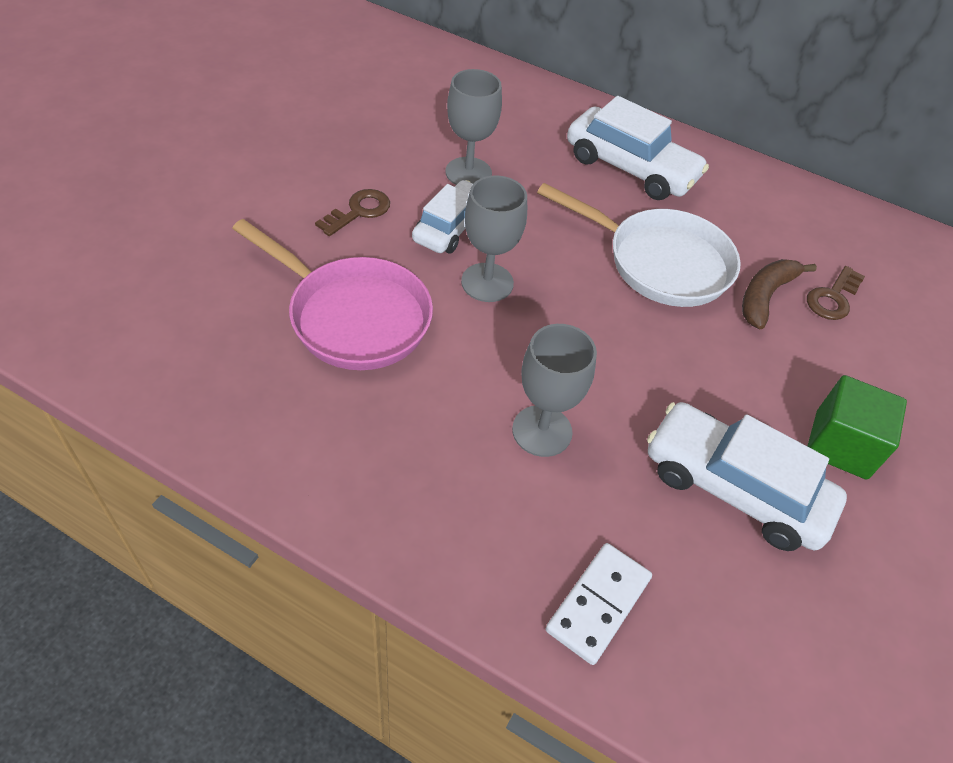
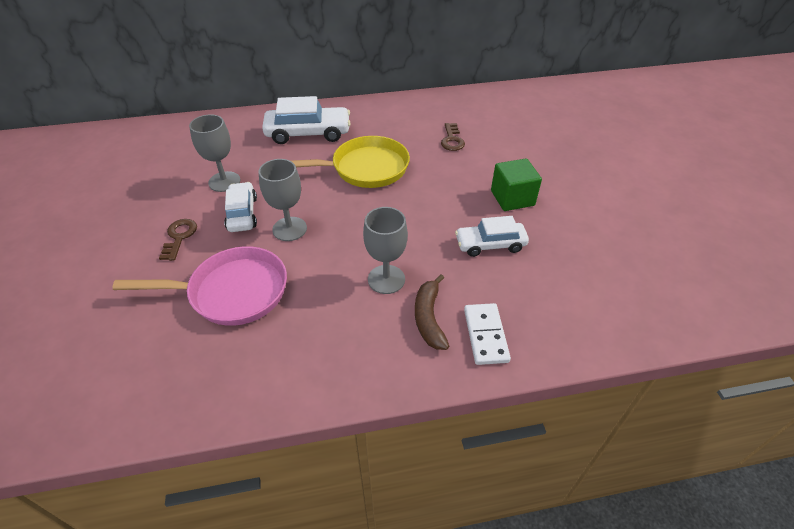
camera: 35 degrees left, 5 degrees down
white pan [537,183,741,307] -> yellow pan [291,136,410,188]
white car [647,402,847,551] -> white car [455,216,529,257], size x0.65
brown banana [742,259,817,329] -> brown banana moved to [415,274,449,350]

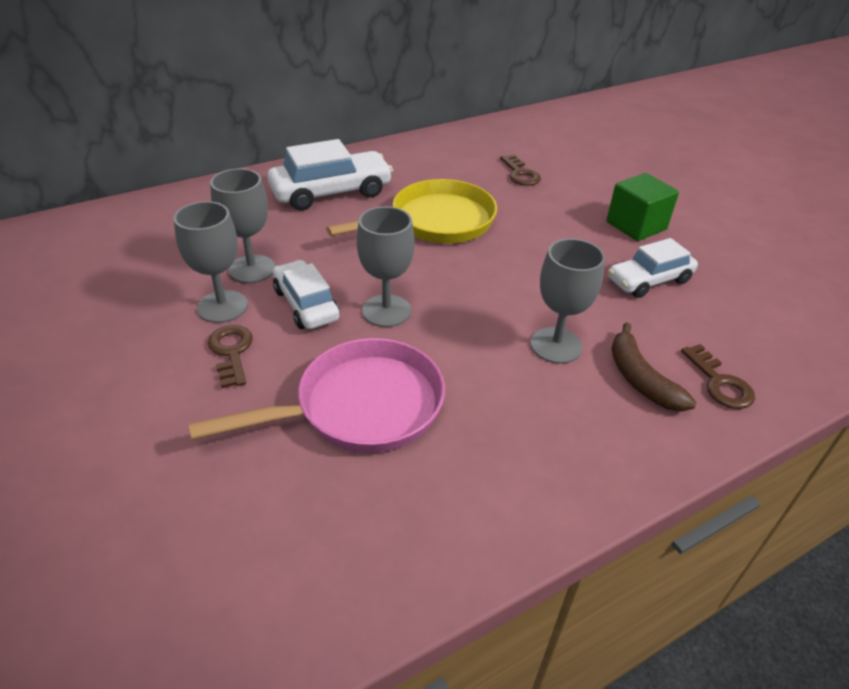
camera: 20 degrees left, 5 degrees down
white domino [464,303,511,365] -> brown key [681,344,755,409]
none -> grey goblet [174,201,248,323]

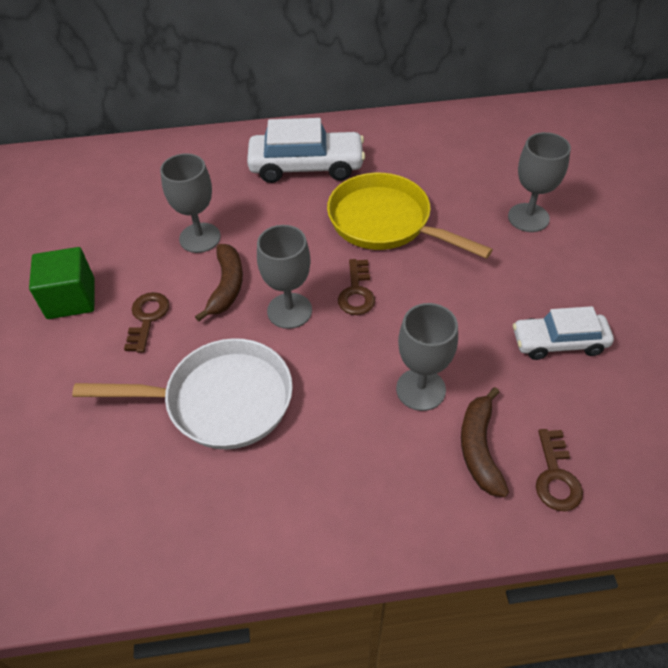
camera: 25 degrees right, 10 degrees up
grey goblet [174,201,248,323] -> grey goblet moved to [508,132,571,232]
pink pan [188,338,445,453] -> white pan [72,338,293,449]
white car [273,260,340,329] -> brown banana [195,244,243,322]
yellow pan [326,179,497,244] -> yellow pan turned 135 degrees counterclockwise [327,173,493,259]
brown key [500,154,541,186] -> brown key moved to [338,259,375,315]
green cube [607,173,679,241] -> green cube moved to [29,247,95,319]

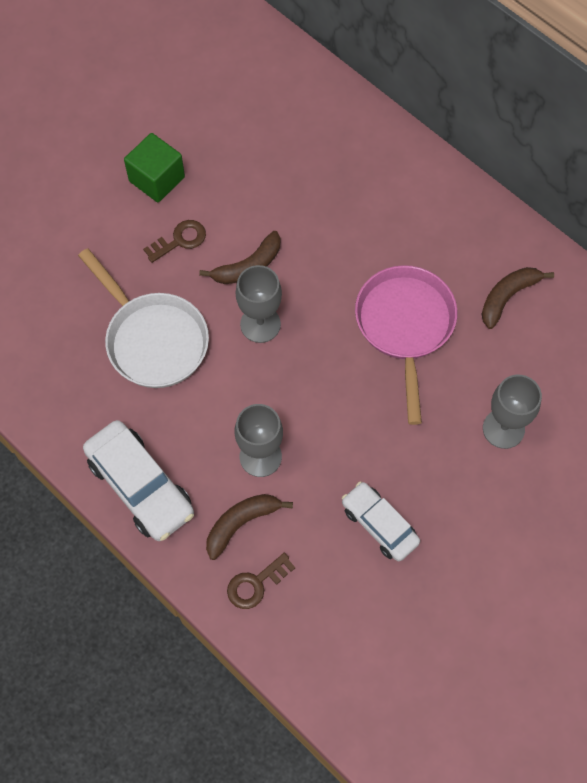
camera: 50 degrees right, 15 degrees up
grey goblet [160,153,221,253] -> none
white car [247,118,365,183] -> white car moved to [83,420,194,541]
yellow pan [327,173,493,259] -> pink pan [355,265,457,425]
brown key [338,259,375,315] -> none
none -> brown banana [482,267,554,329]

